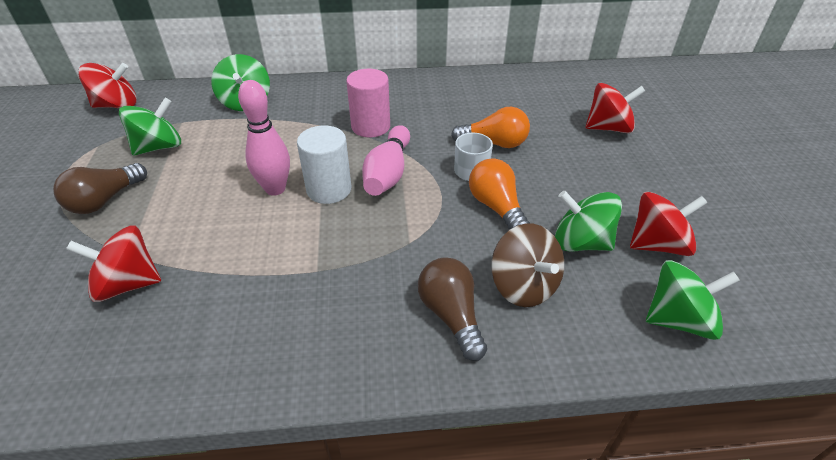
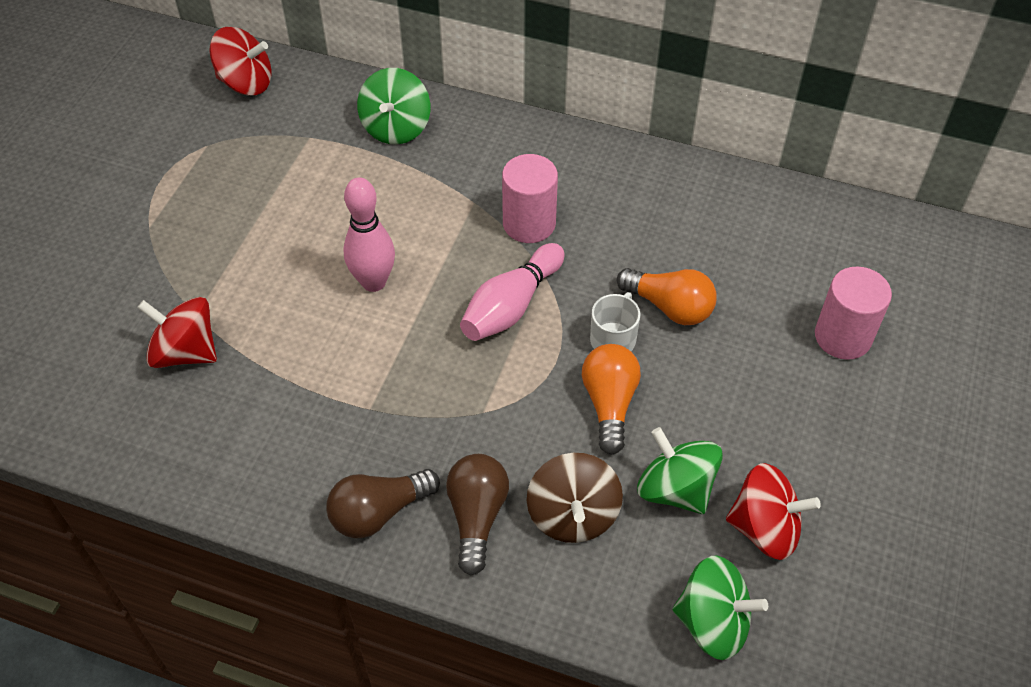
camera: 25 degrees right, 10 degrees up
brown light bulb [53,163,147,214] -> brown light bulb moved to [327,469,440,538]
green spinning top [119,98,181,156] -> none
white cylinder [297,126,352,204] -> none
red spinning top [586,83,645,133] -> pink cylinder [815,266,892,360]

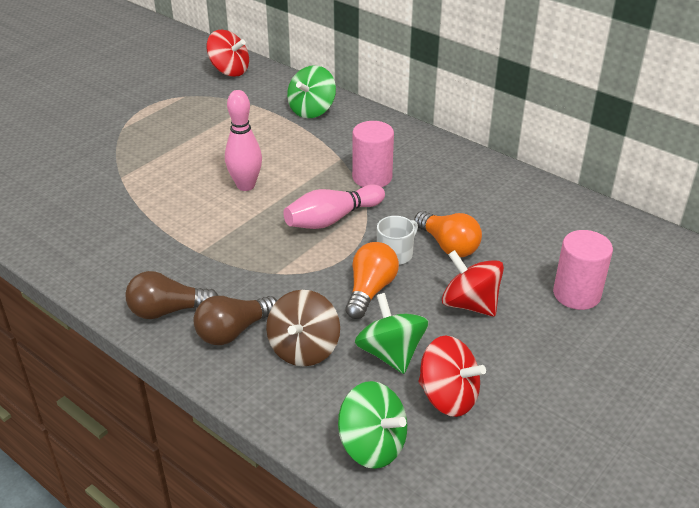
camera: 20 degrees right, 15 degrees down
red spinning top [137,297,217,368] -> red spinning top moved to [442,250,504,317]
brown light bulb [446,454,509,575] -> brown light bulb turned 150 degrees counterclockwise [193,296,277,345]

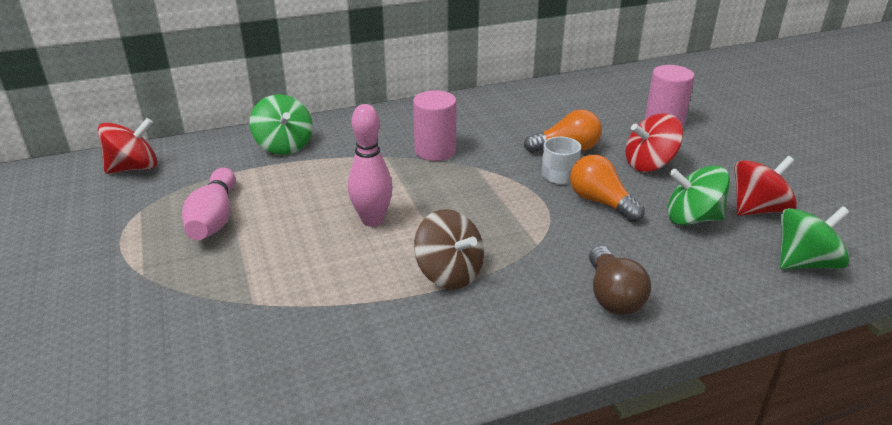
camera: 60 degrees left, 5 degrees down
brown light bulb [125,271,218,319] -> none
brown spinning top [266,290,340,366] -> brown spinning top moved to [414,209,484,289]
pink bowling pin [283,184,385,229] -> pink bowling pin moved to [182,168,236,240]

